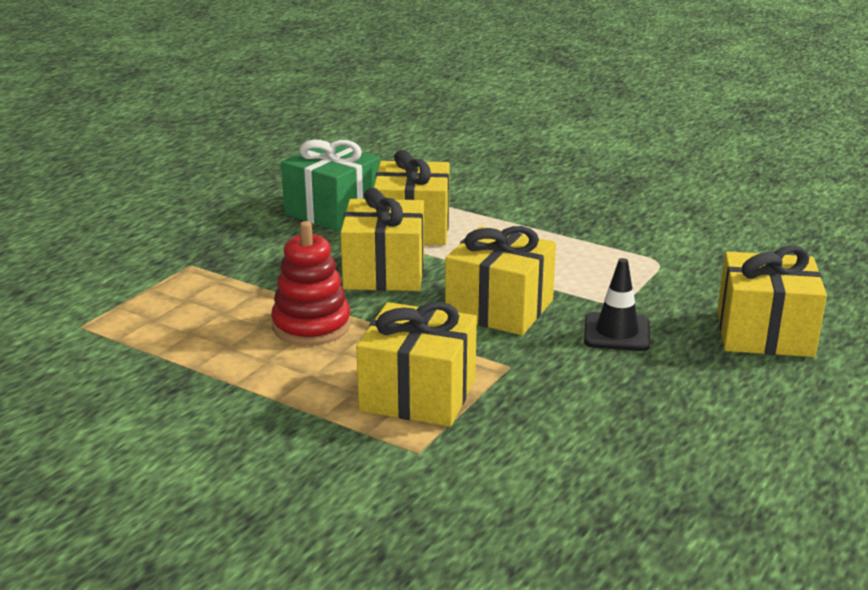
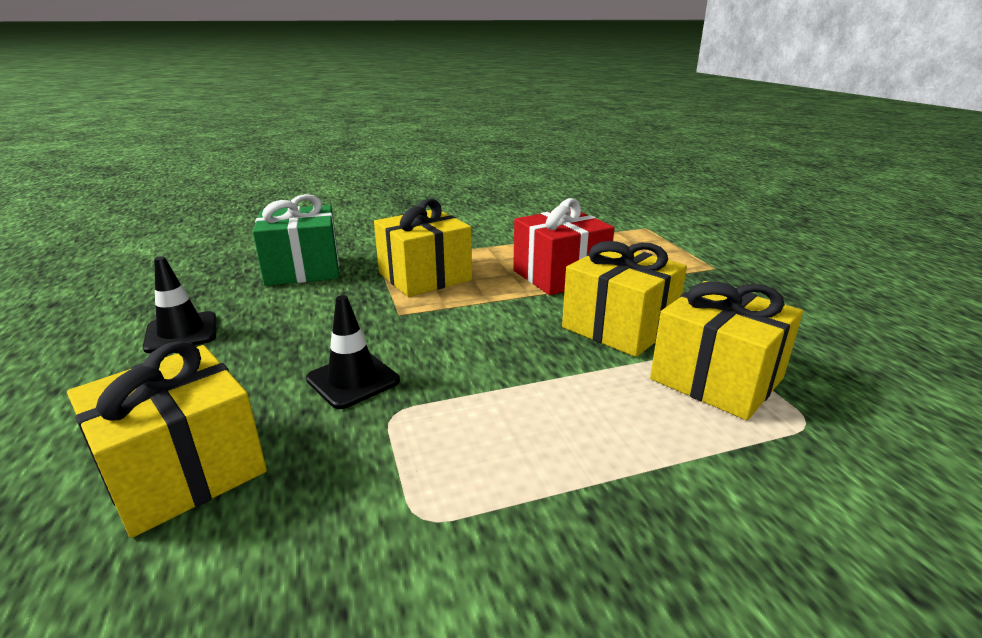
camera: 130 degrees right, 0 degrees up
red stacking toy [271,221,351,346] -> red gift [513,198,614,295]
green gift [281,140,380,231] -> green gift moved to [253,194,339,286]
yellow gift [445,226,556,335] -> none
none -> black traffic cone [143,256,216,353]

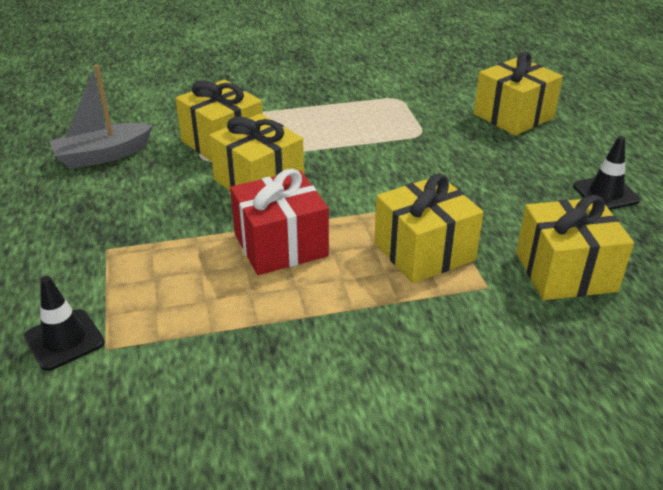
camera: 175 degrees left, 10 degrees up
green gift [253,194,339,286] -> yellow gift [516,195,634,300]
black traffic cone [306,295,400,409] -> black traffic cone moved to [24,276,105,371]
none -> grey boat [49,65,153,169]

